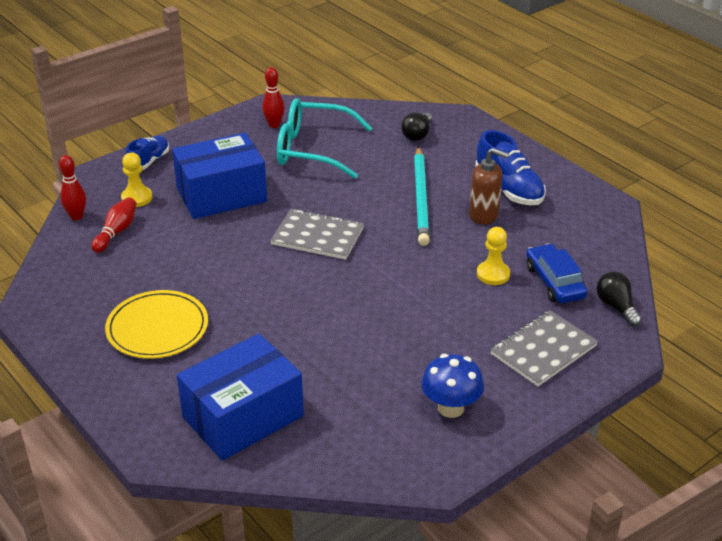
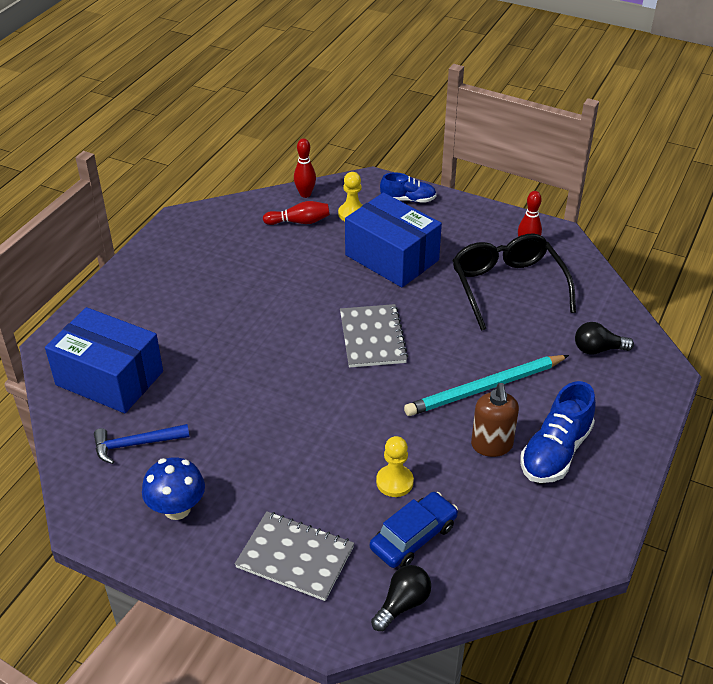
camera: 65 degrees right, 5 degrees up
yellow plate [105,290,208,359] -> none
turquoise glasses [277,98,372,179] -> black glasses [452,233,576,331]
none -> blue hammer [94,424,189,464]

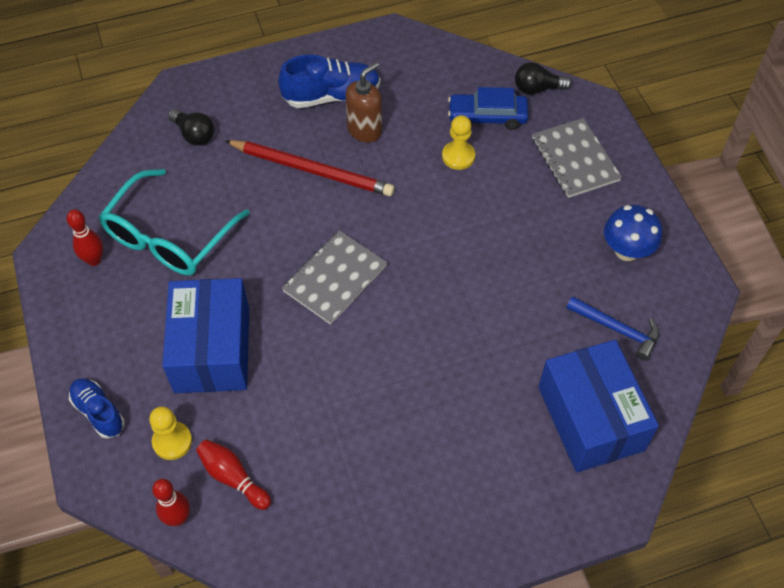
camera: 135 degrees left, 15 degrees up
turquoise pencil [404,355,569,416] -> red pencil [225,140,395,196]
black glasses [452,233,576,331] -> turquoise glasses [99,169,250,275]

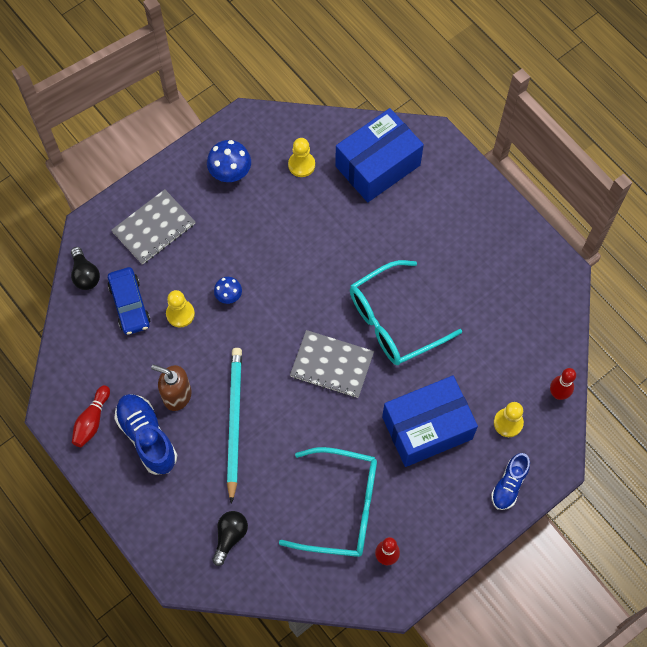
camera: 110 degrees left, 10 degrees up
red bowling pin [196,439,271,510] -> red bowling pin moved to [72,385,110,447]
red pencil [225,140,395,196] -> turquoise pencil [227,348,242,504]
blue hammer [566,296,659,361] -> yellow pawn [288,138,315,177]
none -> blue mushroom [214,277,242,304]
none -> turquoise glasses [350,260,462,365]

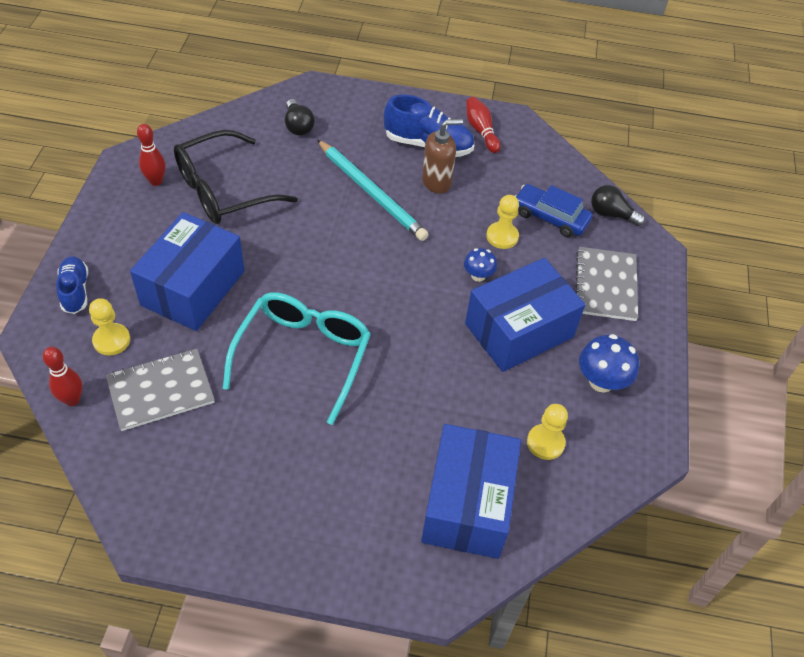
camera: 135 degrees right, 15 degrees down
turquoise glasses [279,447,377,557] -> black glasses [174,130,298,224]
grey notebook [290,330,374,398] -> grey notebook moved to [106,349,215,431]
none -> blue box [465,258,585,372]

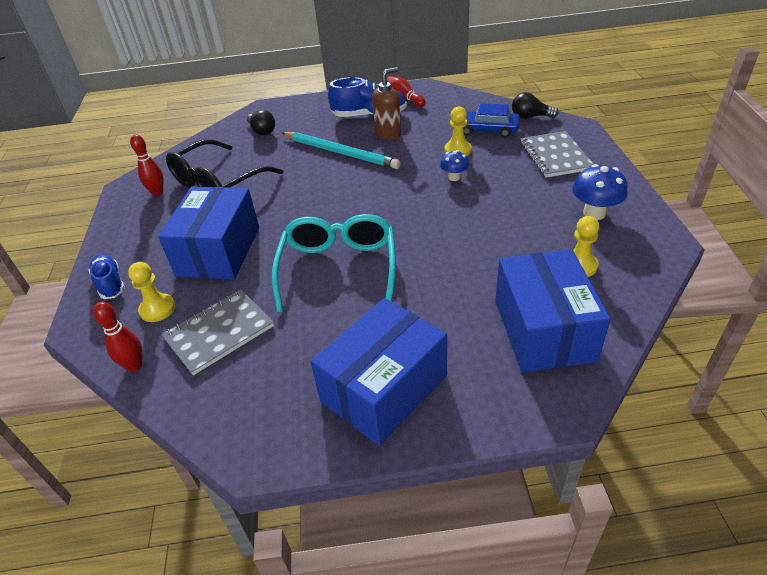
camera: 10 degrees left, 10 degrees down
blue box [465,258,585,372] -> blue box moved to [311,298,447,446]

